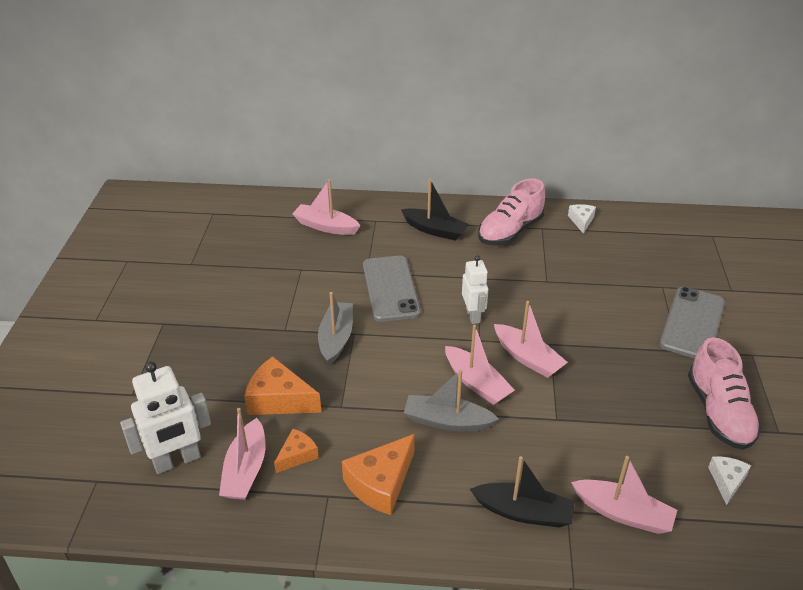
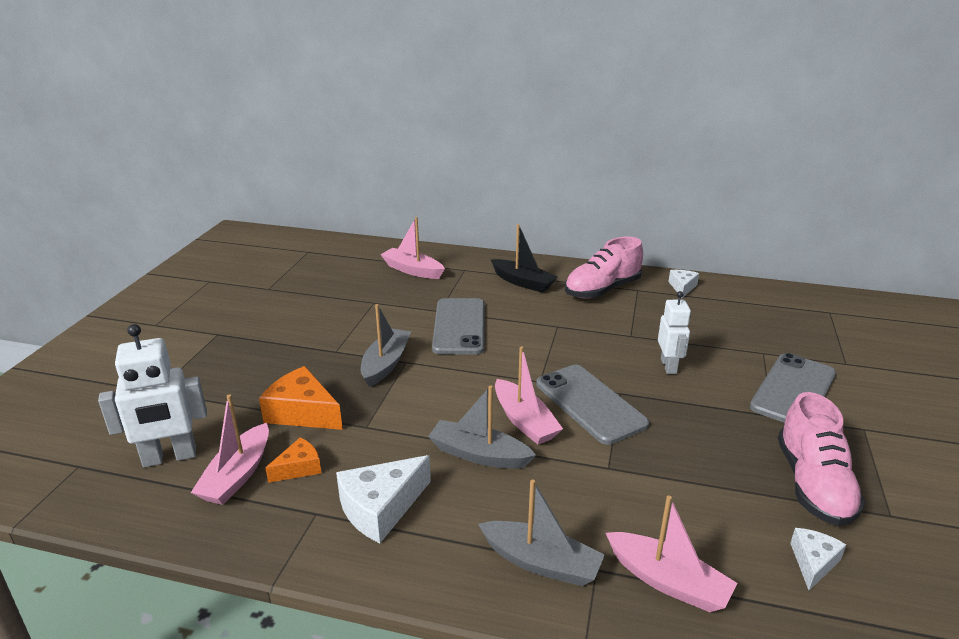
camera: 10 degrees right, 10 degrees down
orange cheese [342,434,415,515] -> white cheese [336,455,431,543]
white robot [462,255,488,324] -> white robot moved to [658,291,691,374]
black boat [470,456,575,528] -> grey boat [478,479,605,586]
pink boat [494,301,568,378] -> grey phone [536,365,649,445]

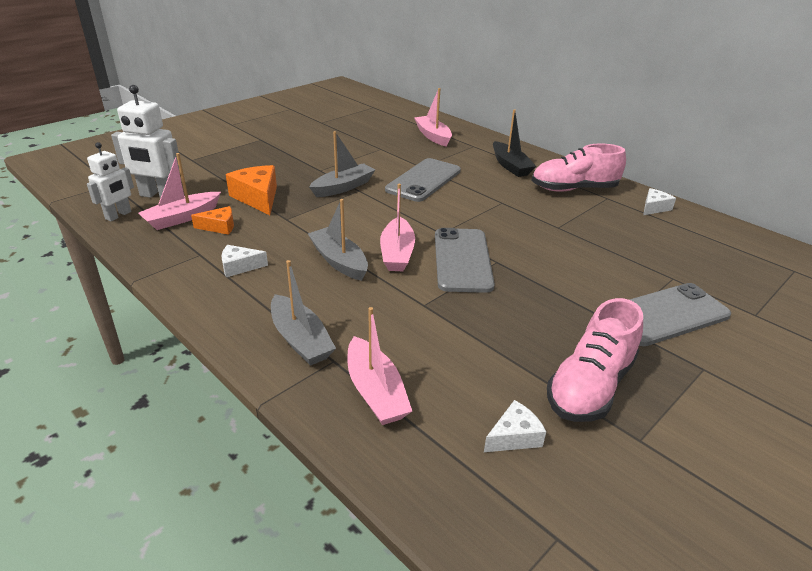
camera: 30 degrees right, 5 degrees up
white cheese [336,455,431,543] -> white cheese [222,245,268,277], size x0.58
white robot [658,291,691,374] -> white robot moved to [87,142,134,221]

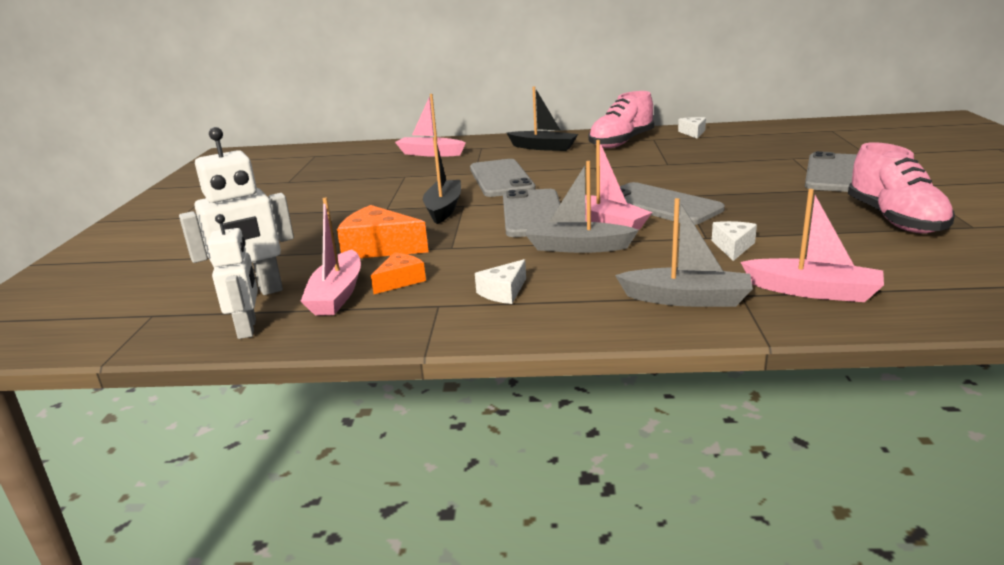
camera: 40 degrees left, 10 degrees down
grey boat [309,131,376,197] -> black boat [423,137,461,224]
white cheese [484,400,546,452] -> white cheese moved to [712,221,757,261]
none -> grey phone [503,189,560,237]

